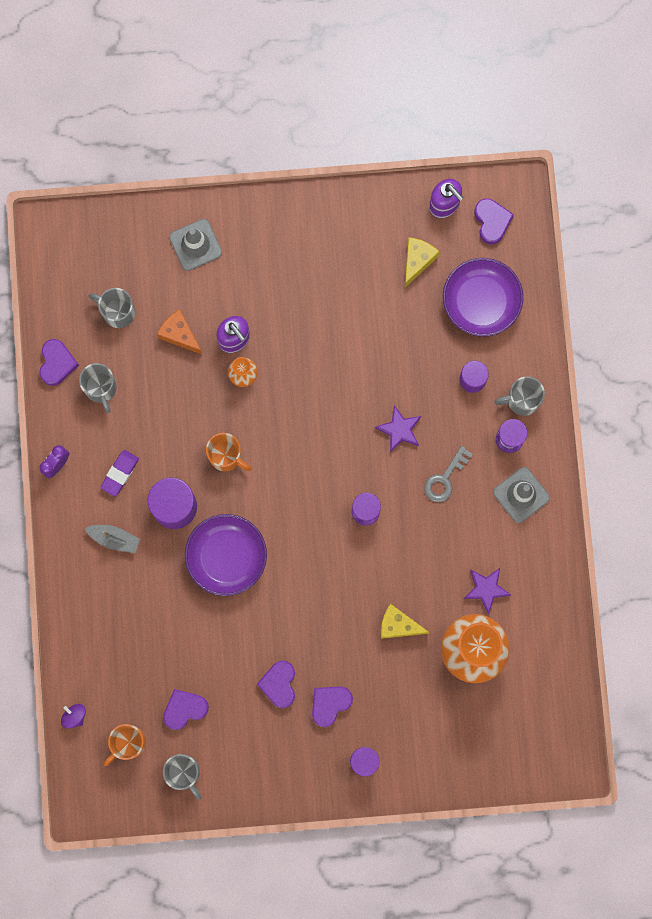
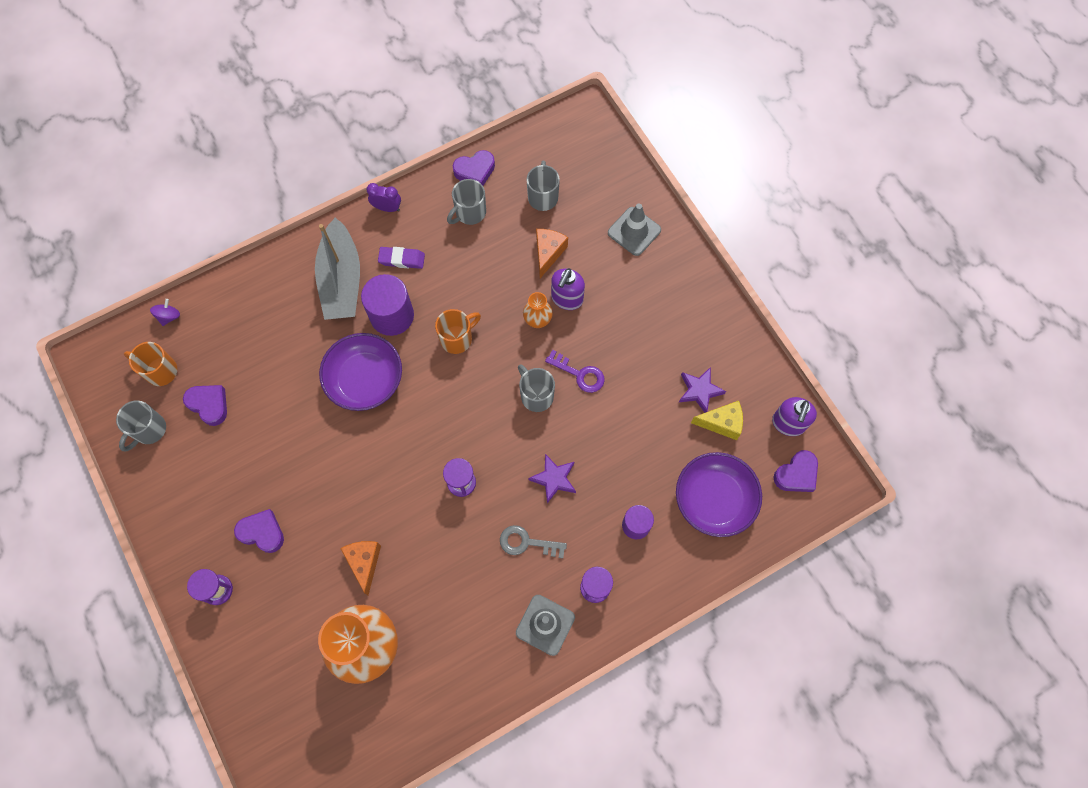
camera: 65 degrees right, 10 degrees down
grey boat [85,525,140,553] -> grey boat [315,217,360,320], size x2.04
orange mug [206,433,251,471] -> orange mug turned 135 degrees counterclockwise [435,309,481,354]
purple heart [257,660,295,708] -> none
yellow cheese [381,604,430,639] -> orange cheese [340,541,381,595]
purple star [463,568,511,614] -> purple star moved to [679,367,726,413]
grey mug [494,376,545,416] -> grey mug moved to [518,364,555,412]
none -> purple key [545,350,605,393]

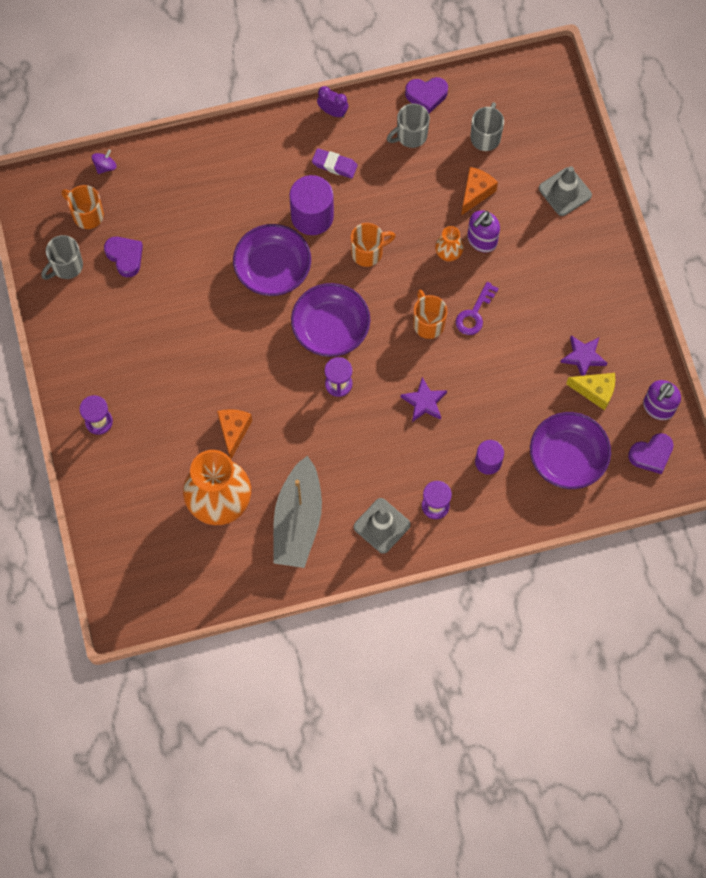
camera: 15 degrees right, 0 degrees up
purple heart [234,509,284,553] -> none
grey boat [315,217,360,320] -> grey boat moved to [273,455,322,568]
grey key [500,525,567,558] -> none
grey mug [518,364,555,412] -> orange mug [413,290,447,339]
purple key [545,350,605,393] -> purple key turned 75 degrees clockwise [456,282,499,335]
none -> purple bowl [291,283,370,357]

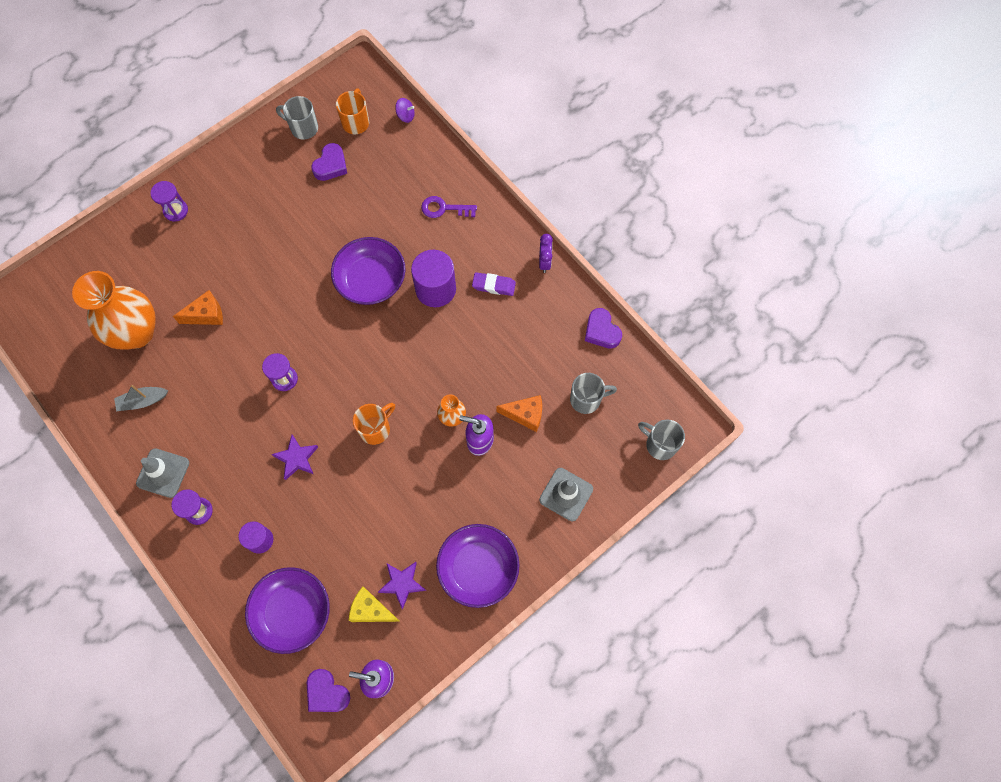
camera: 65 degrees right, 0 degrees up
grey boat [273,455,322,568] -> grey boat [114,385,168,411], size x0.49
purple bowl [291,283,370,357] -> purple bowl moved to [436,524,519,608]
purple eraser [312,148,358,178] -> purple eraser turned 75 degrees counterclockwise [472,272,516,296]
orange mug [350,223,396,267] -> none
grey mug [387,103,430,148] -> grey mug moved to [638,420,685,460]
purple key [456,282,499,335] -> purple key moved to [421,196,477,218]
yellow cheese [566,373,615,410] -> yellow cheese turned 120 degrees clockwise [349,587,400,622]

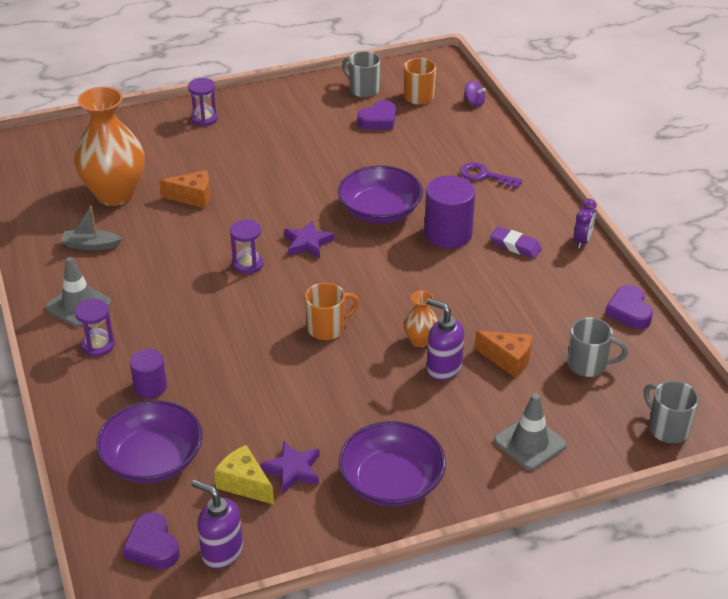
camera: 20 degrees right, 30 degrees down
purple star [271,435,318,480] -> purple star moved to [284,220,334,258]

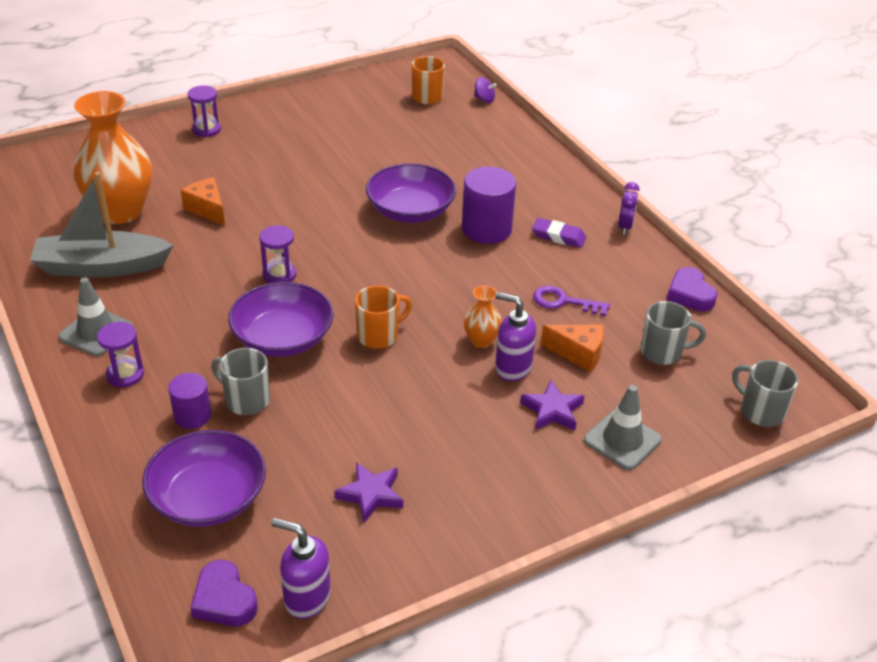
camera: 10 degrees left, 0 degrees up
grey boat [61,206,122,250] -> grey boat [30,172,174,277], size x2.04
orange cheese [159,170,211,208] -> orange cheese turned 120 degrees counterclockwise [181,178,225,226]
yellow cheese [214,445,274,505] -> none
purple star [284,220,334,258] -> purple star moved to [520,380,584,430]
purple bowl [339,421,446,507] -> purple bowl moved to [228,282,333,357]
grey mug [342,51,381,98] -> grey mug moved to [211,348,270,415]
purple heart [357,100,396,130] -> none
purple key [460,162,523,189] -> purple key moved to [533,286,610,316]

